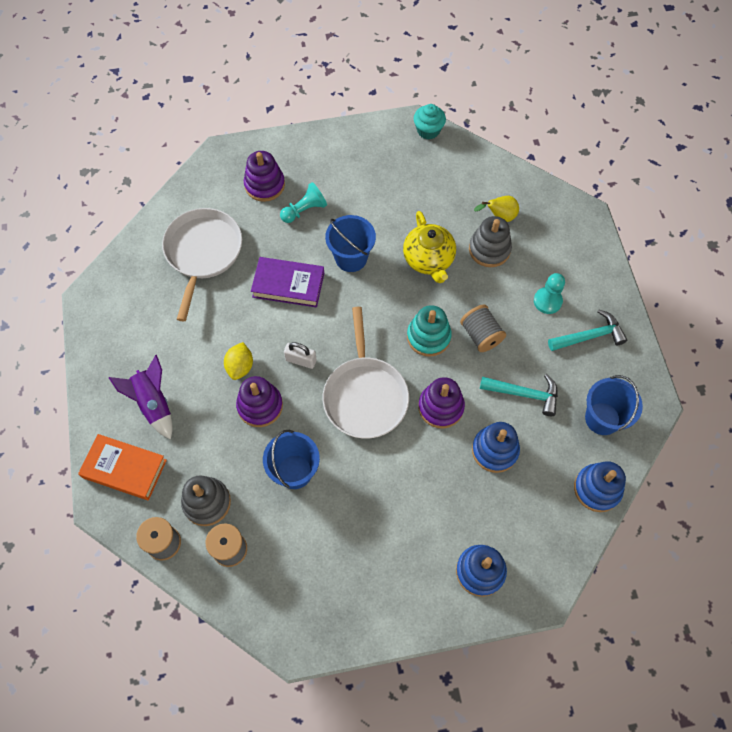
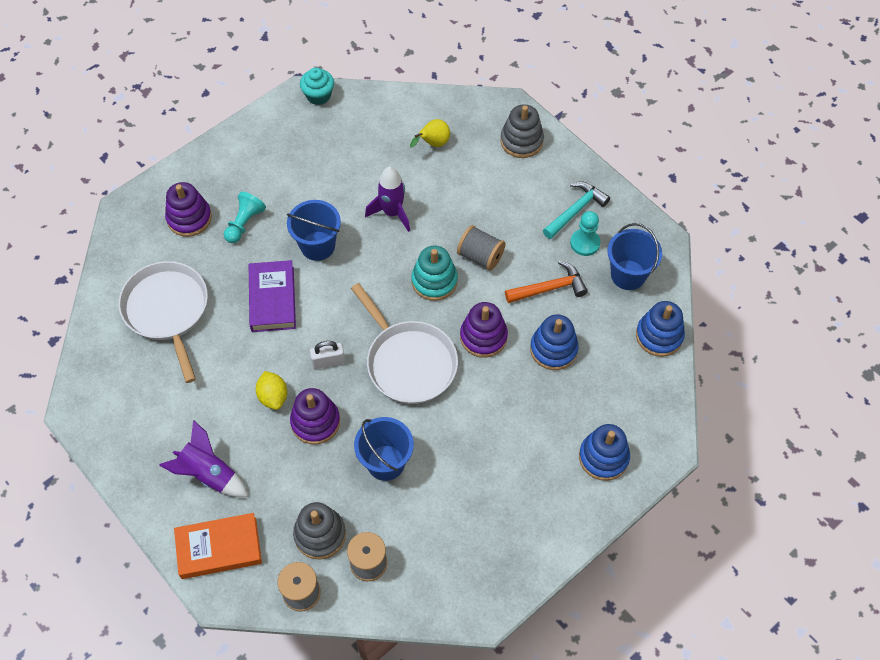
camera: 30 degrees left, 5 degrees down
purple book [251,257,324,307] -> purple book turned 75 degrees counterclockwise [249,260,296,332]
yellow teapot [403,211,456,283] -> purple rocket [365,167,410,232]
grey stacking toy [469,216,512,267] -> grey stacking toy moved to [500,104,544,158]
turquoise hammer [480,374,558,416] -> orange hammer [505,260,588,303]
turquoise pawn [534,273,565,314] -> turquoise pawn moved to [570,211,600,256]

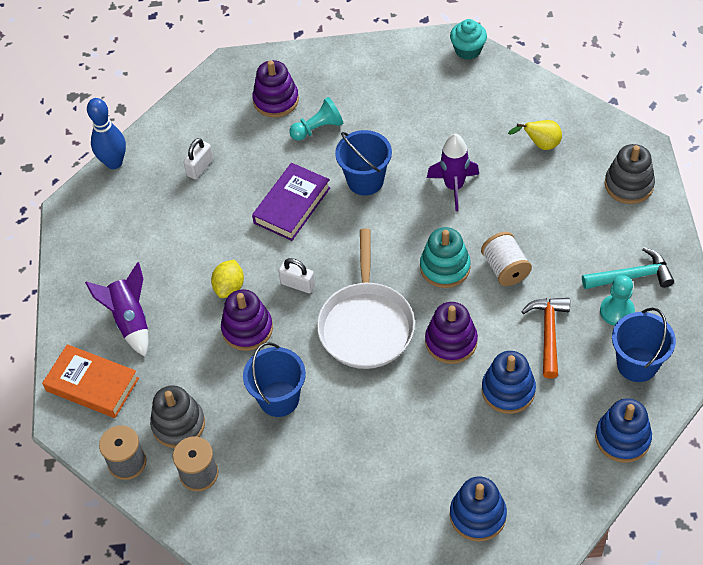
camera: 40 degrees right, 5 degrees down
white pan [119,261,208,383] -> white padlock [183,138,213,180]
grey spool [457,225,506,271] -> white spool [481,232,532,286]
orange hammer [505,260,588,303] -> orange hammer turned 105 degrees counterclockwise [521,298,570,379]
none -> blue bowling pin [87,98,126,169]

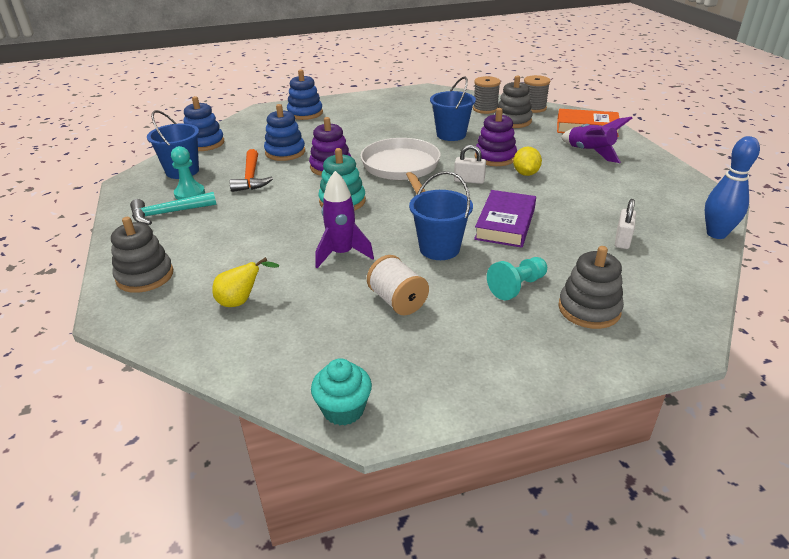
camera: 165 degrees right, 20 degrees down
purple stacking toy [252,60,299,118] -> grey stacking toy [558,246,624,329]
white spool [481,232,532,286] -> white spool moved to [367,255,429,315]

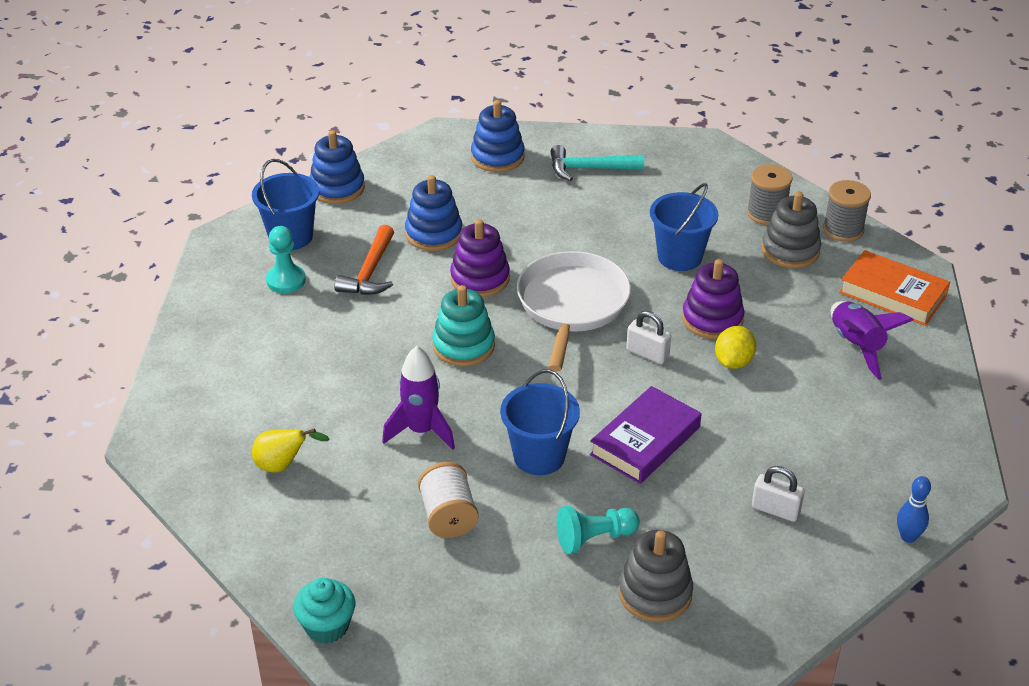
camera: 20 degrees right, 5 degrees up
grey stacking toy [111,217,173,293] -> none
turquoise hammer [130,192,216,225] -> turquoise hammer moved to [551,145,644,181]
white padlock [615,199,636,249] -> white padlock turned 75 degrees clockwise [752,466,805,522]
blue bowling pin [705,136,760,239] -> blue bowling pin [897,476,931,543], size x0.60

